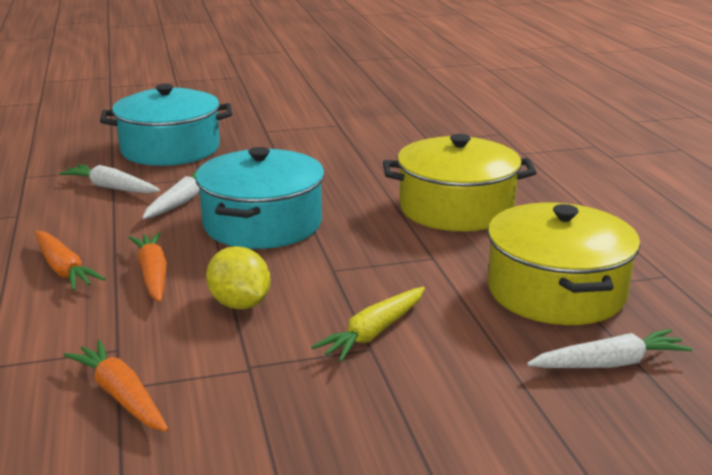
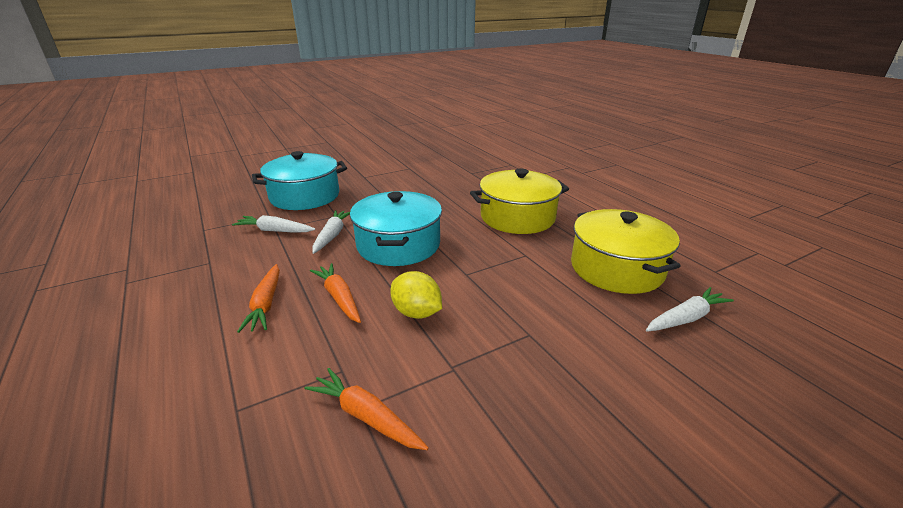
camera: 15 degrees left, 5 degrees up
orange carrot [35,231,105,290] -> orange carrot turned 45 degrees clockwise [237,264,280,333]
yellow carrot [311,287,425,362] -> none

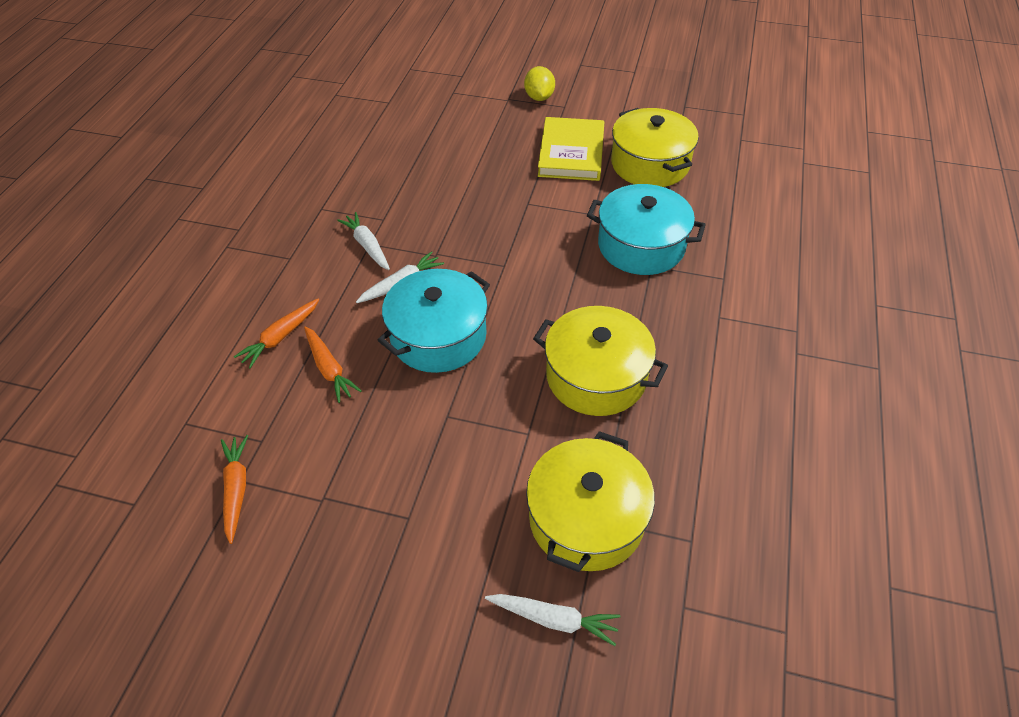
camera: 45 degrees right, 20 degrees up
turquoise pot [252,151,347,210] -> turquoise pot moved to [587,184,706,275]
orange carrot [310,263,361,323] -> orange carrot turned 135 degrees clockwise [304,326,362,403]
yellow lemon [390,271,442,319] -> yellow lemon moved to [524,66,555,101]
none -> yellow book [538,117,604,181]
none -> yellow pot [611,108,699,187]

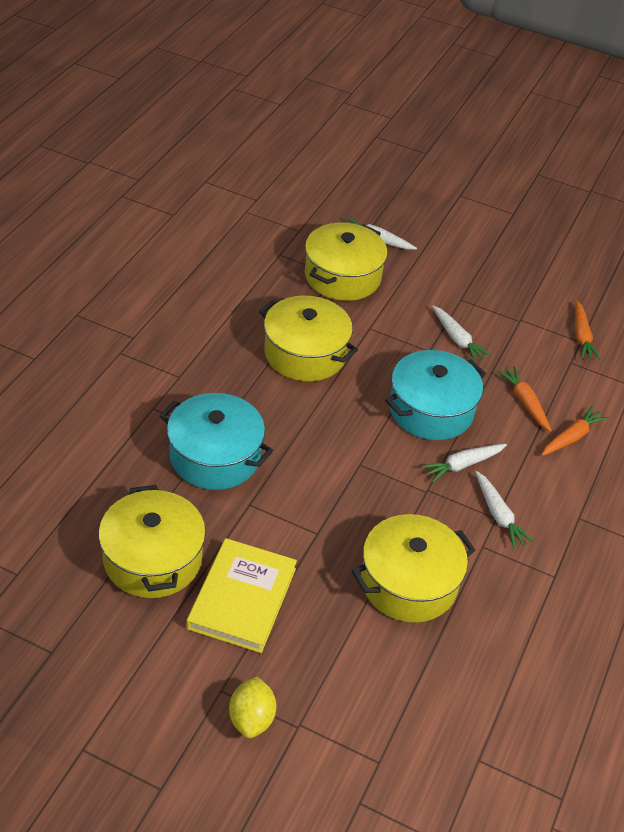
camera: 175 degrees left, 5 degrees down
none -> yellow pot [352,514,475,623]
none -> white carrot [432,305,491,363]

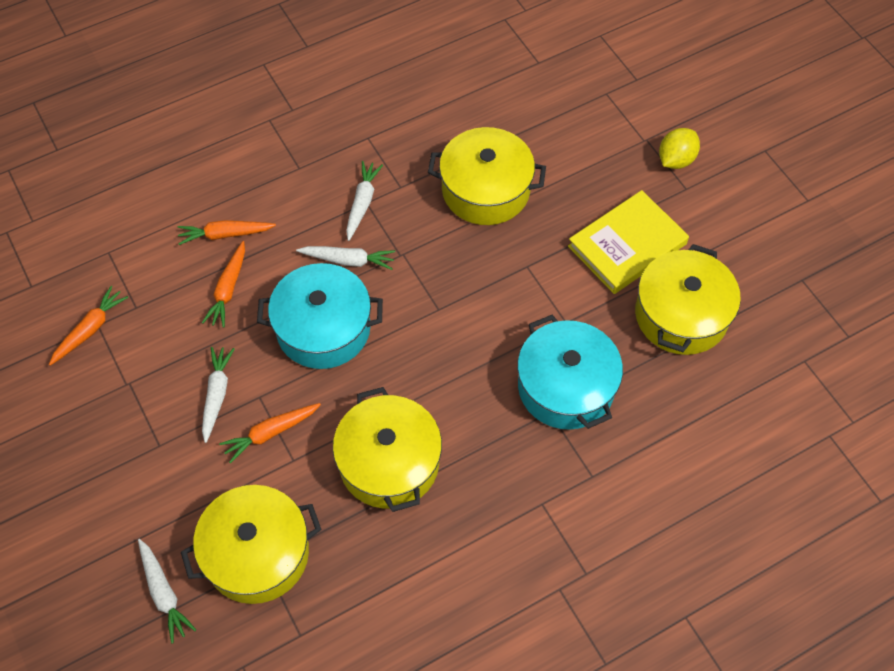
camera: 140 degrees left, 15 degrees up
none -> orange carrot [219,403,321,463]

